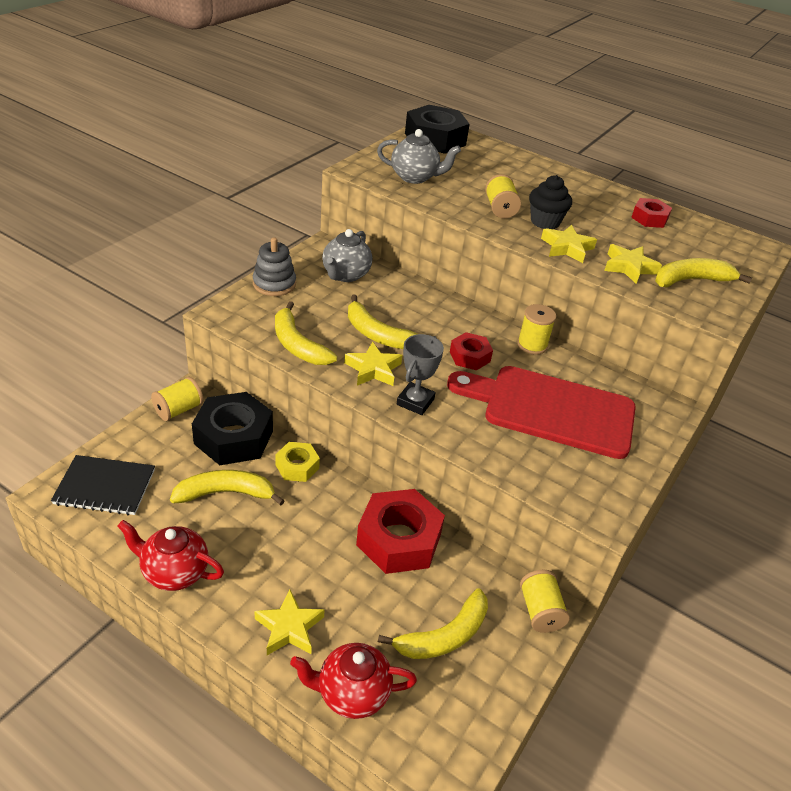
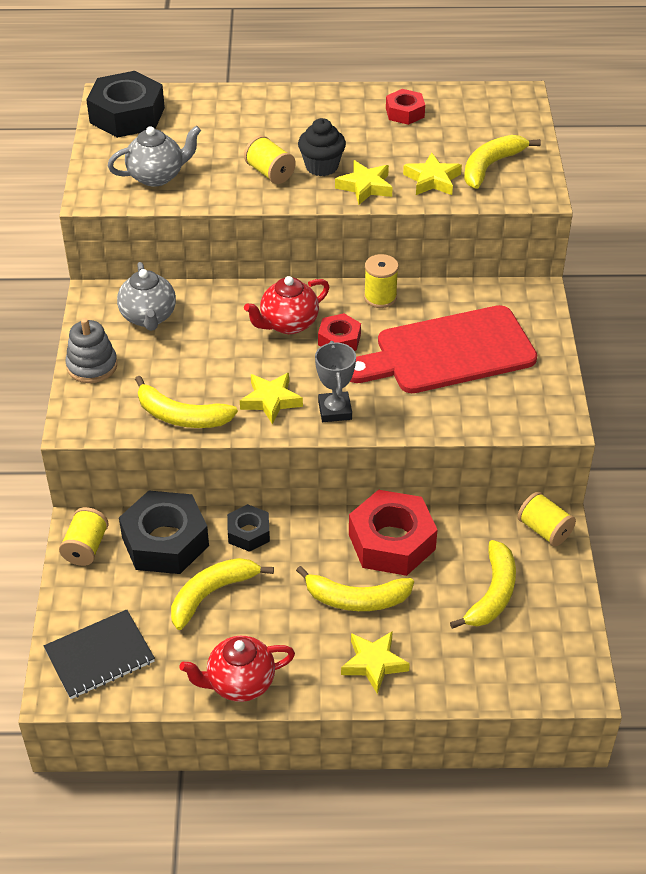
camera: 30 degrees left, 5 degrees up
yellow nut [275,442,320,482] -> black nut [227,504,270,552]
red teapot [290,643,417,719] -> red teapot moved to [244,276,329,334]
yellow banana [348,295,417,349] -> yellow banana moved to [296,566,414,611]

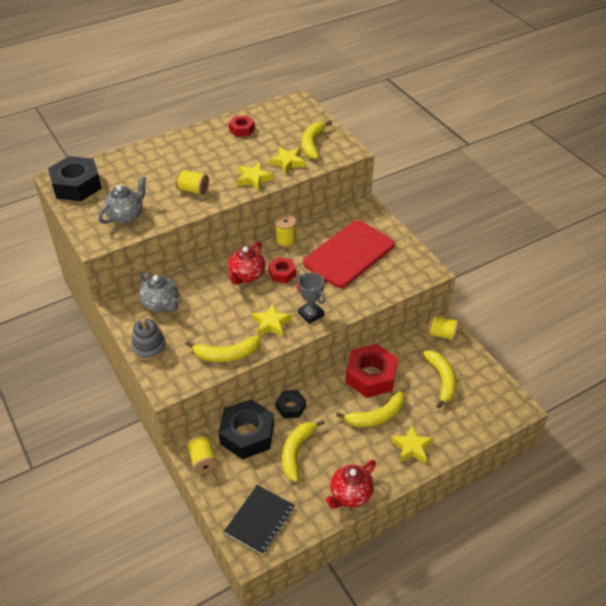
camera: 30 degrees left, 0 degrees up
black cupcake [298,118,346,176] -> none

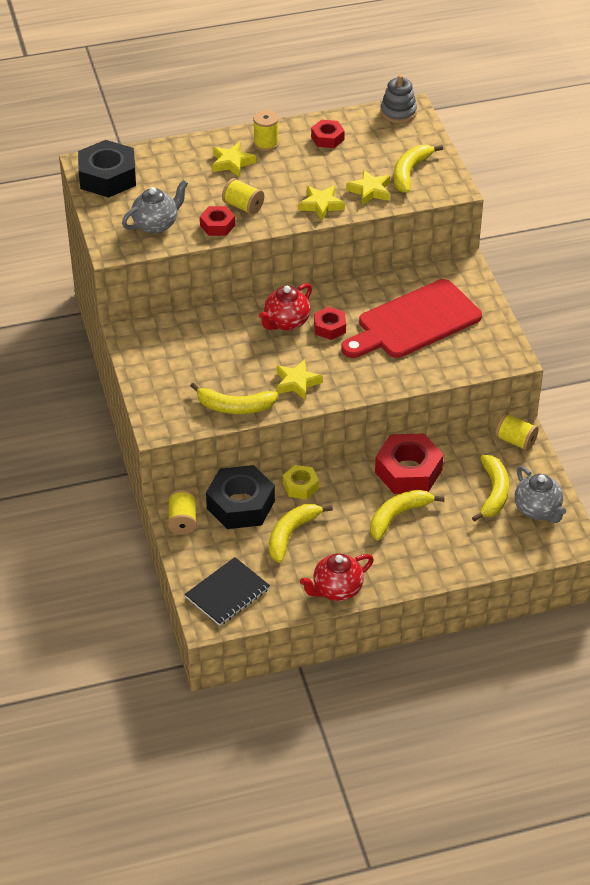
camera: 15 degrees right, 0 degrees up
grey stacking toy [131,319,166,361] -> grey stacking toy moved to [381,75,417,123]
grey teapot [139,272,179,312] -> grey teapot moved to [515,466,566,523]
yellow spool [275,214,296,248] -> yellow spool moved to [253,110,279,151]
black nut [276,390,306,419] -> yellow nut [283,465,319,499]
grey trophy [298,272,325,324] -> none
yellow banana [336,391,404,427] -> yellow banana turned 150 degrees clockwise [370,490,445,540]
yellow star [391,425,433,463] -> yellow star moved to [213,142,256,177]
none -> red nut [200,206,235,236]

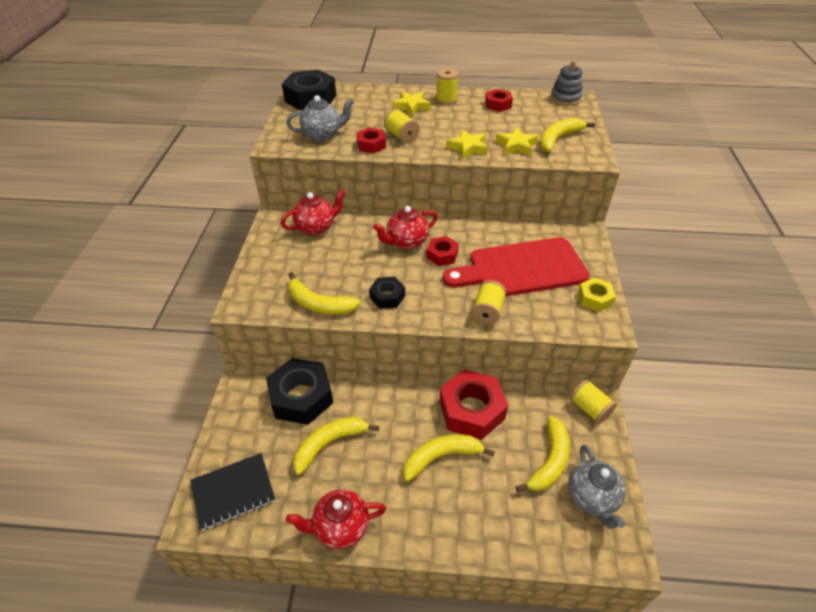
camera: 20 degrees right, 0 degrees up
yellow spool [168,489,197,535] -> yellow spool moved to [472,280,506,325]
yellow star [277,359,323,400] -> black nut [369,277,405,309]
yellow nut [283,465,319,499] -> yellow nut moved to [578,277,616,312]
none -> red teapot [281,189,346,235]

